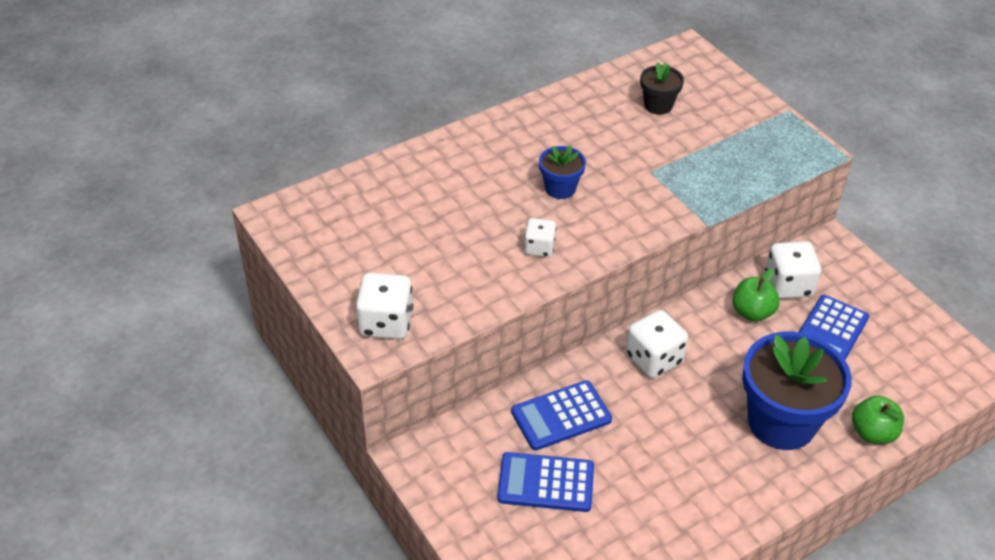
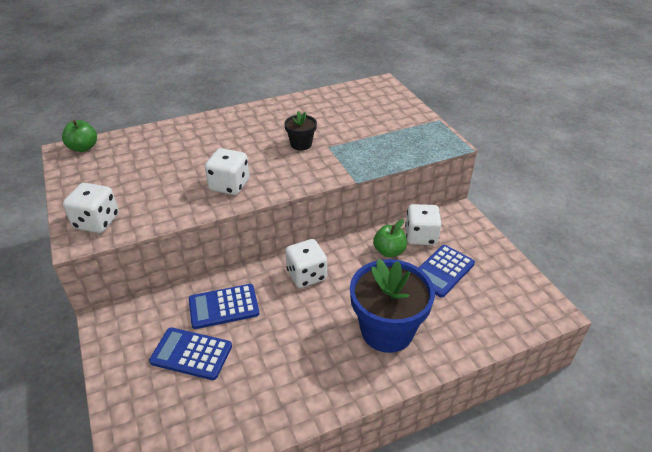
camera: 10 degrees right, 5 degrees down
white dice [524,218,557,257] -> white dice [205,148,249,195], size x1.62
blue flower pot [539,145,586,199] -> none
black flower pot [640,62,684,115] -> black flower pot moved to [284,111,317,150]
green apple [852,395,904,444] -> green apple moved to [62,120,97,152]

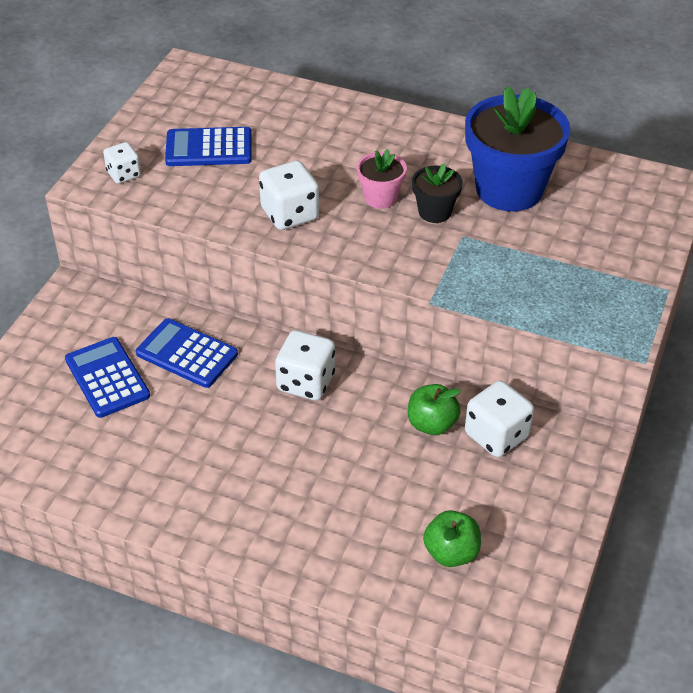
camera: 45 degrees right, 5 degrees up
green apple [62,120,97,152] -> green apple moved to [423,510,481,567]
white dice [63,183,119,233] -> white dice [103,142,141,184], size x0.62
blue flower pot [350,258,435,353] -> blue flower pot moved to [465,86,570,211]
blue calculator [419,245,475,297] -> blue calculator moved to [165,127,252,166]
none -> pink flower pot [357,149,407,209]

